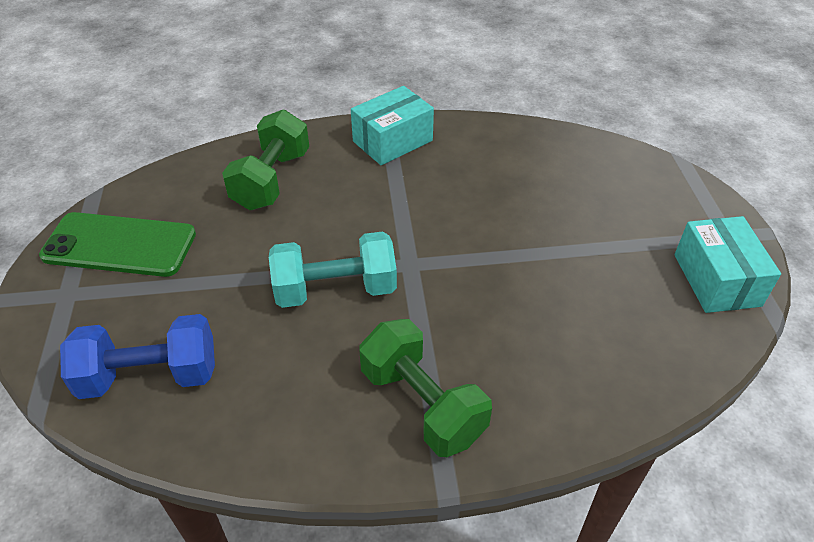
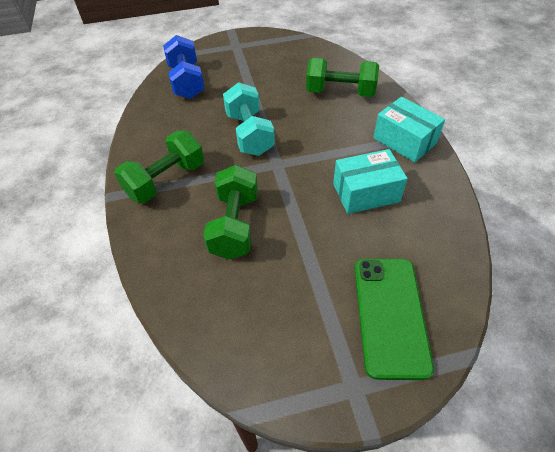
camera: 85 degrees right, 5 degrees up
green phone [39,212,196,277] -> green phone moved to [355,259,434,380]
turquoise box [674,216,781,313] -> turquoise box moved to [333,149,408,214]
none -> green dumbbell [203,165,258,259]

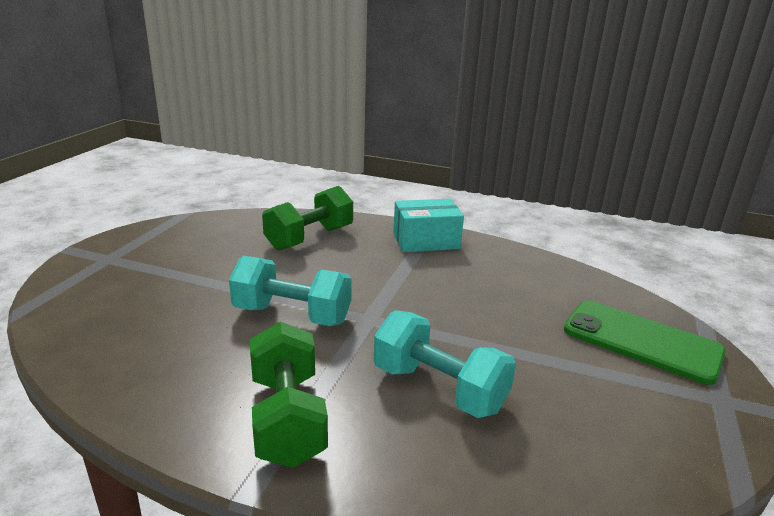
camera: 60 degrees left, 25 degrees down
blue dumbbell [163,35,205,99] -> none
green dumbbell [203,165,258,259] -> turquoise dumbbell [374,310,516,418]
turquoise box [333,149,408,214] -> none

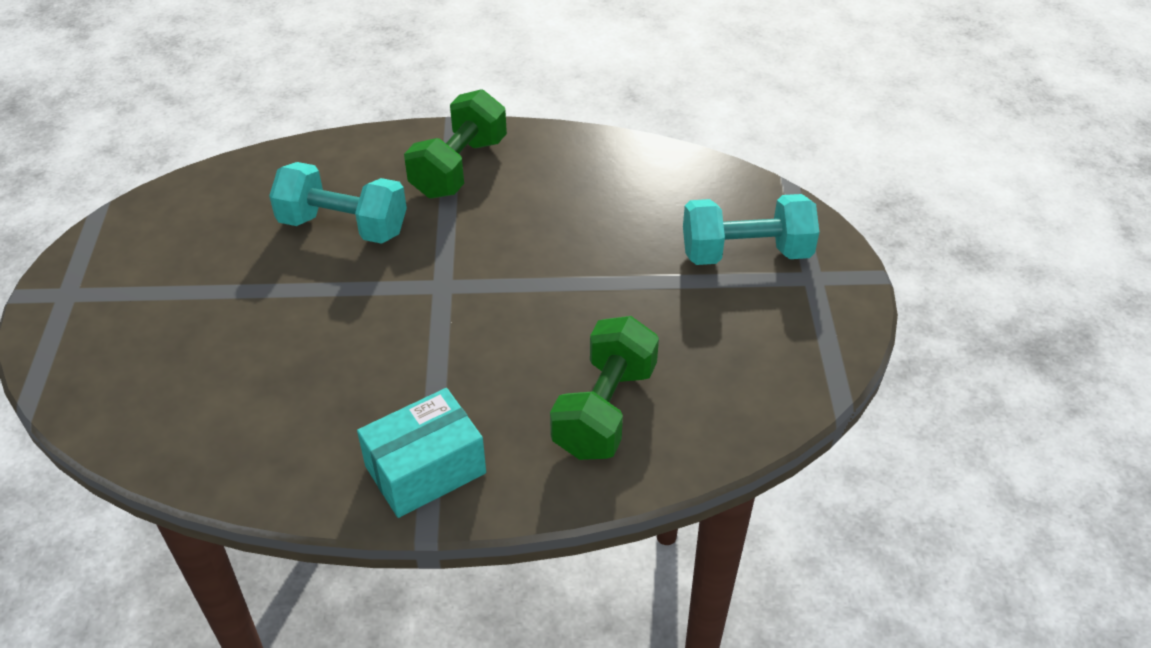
camera: 160 degrees right, 20 degrees up
turquoise dumbbell [229,256,352,326] -> turquoise dumbbell moved to [683,194,819,265]
green dumbbell [250,322,328,468] -> green dumbbell turned 60 degrees clockwise [404,89,507,199]
green phone [564,300,726,385] -> none

